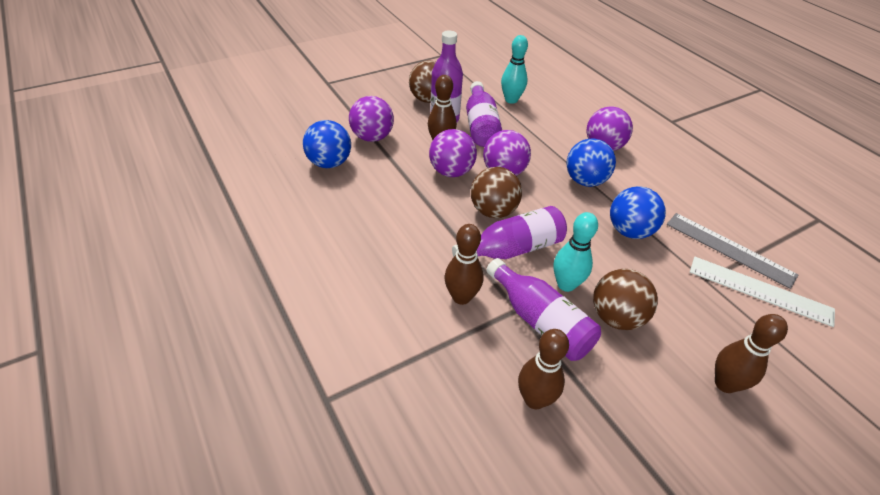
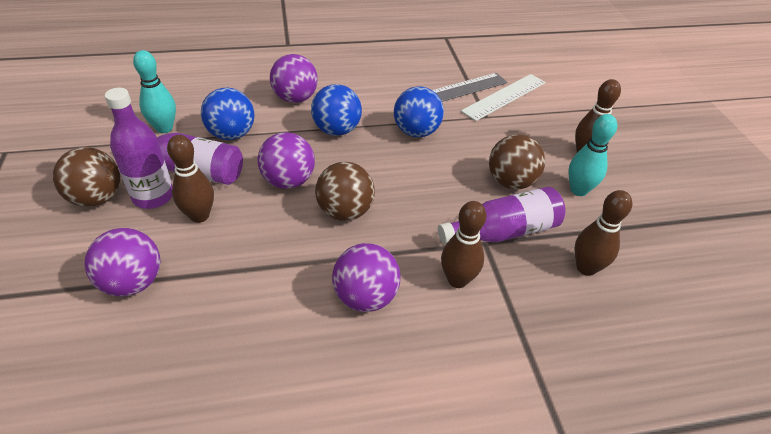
camera: 70 degrees left, 0 degrees up
blue ball [303,120,351,168] -> blue ball moved to [201,88,255,140]
purple ball [429,129,477,177] -> purple ball moved to [332,243,400,312]
purple bottle [452,206,567,259] -> none
turquoise bowling pin [554,212,598,292] -> turquoise bowling pin moved to [568,114,617,196]

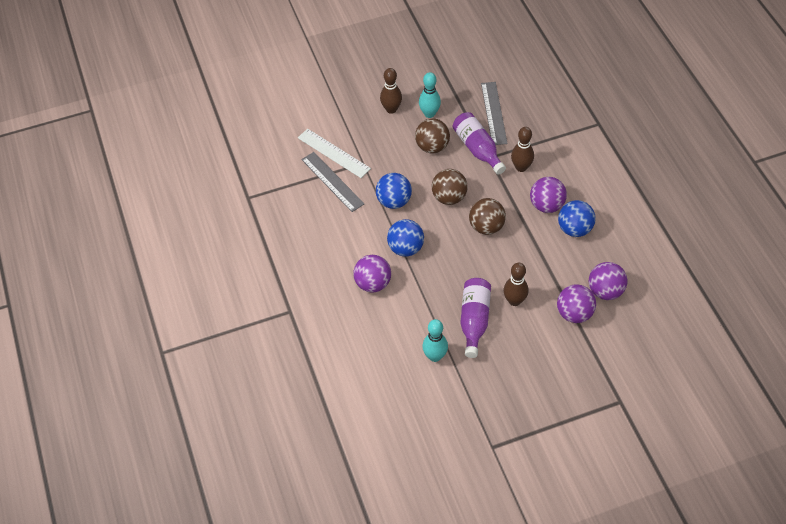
camera: 95 degrees left, 10 degrees up
brown ball [53,147,120,207] -> brown ball moved to [432,169,468,205]
purple bottle [105,88,172,209] -> none
blue ball [201,88,255,140] -> blue ball moved to [558,200,596,237]
purple ball [258,132,315,189] -> purple ball moved to [589,262,628,300]
brown bowling pin [575,190,632,276] -> grey ruler [481,82,508,145]

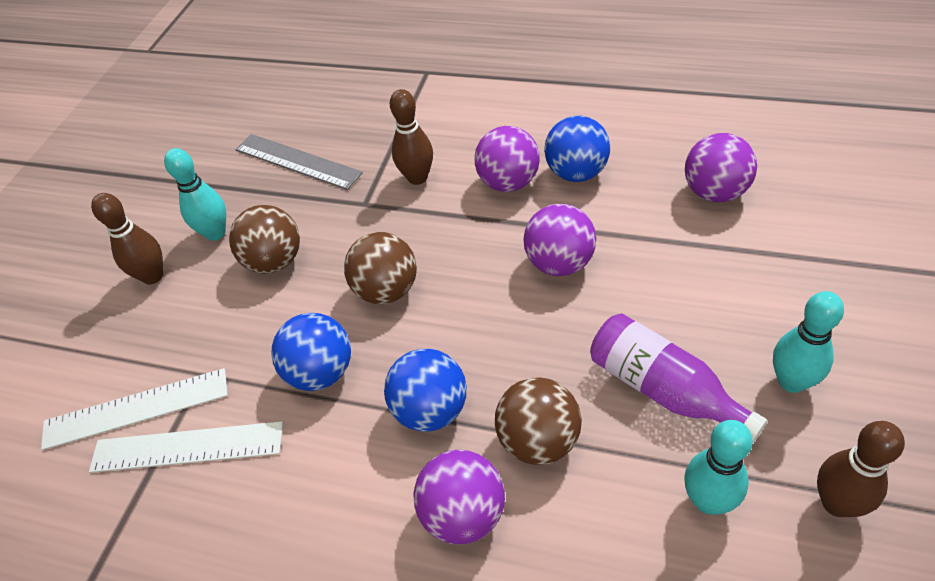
camera: 50 degrees left, 5 degrees down
grey ruler [301,152,364,212] -> white ruler [89,421,283,473]
purple bottle [453,112,506,175] -> none
brown ball [469,198,506,235] -> brown ball moved to [495,377,582,465]
brown bowling pin [504,263,528,306] -> brown bowling pin moved to [817,421,905,517]
purple ball [557,284,596,323] -> purple ball moved to [524,204,596,276]
none -> turquoise bowling pin [773,291,844,393]

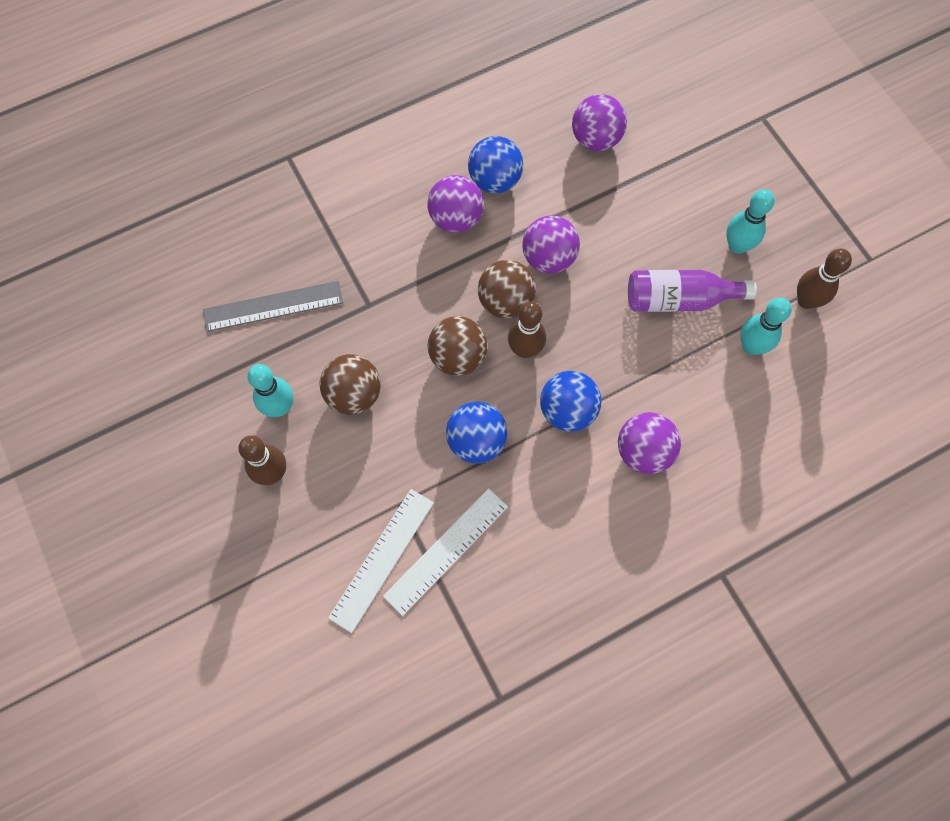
camera: 50 degrees left, 20 degrees up
brown bowling pin [390,89,433,185] -> brown bowling pin moved to [508,301,546,358]
brown ball [495,377,582,465] -> brown ball moved to [478,260,536,319]

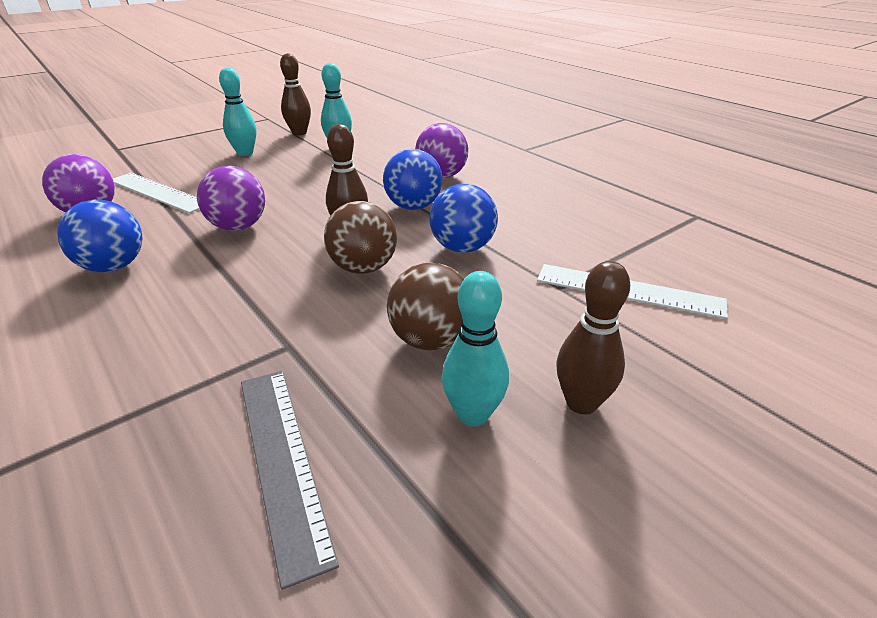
camera: 100 degrees left, 35 degrees down
white ruler [383,488,508,616] -> white ruler moved to [113,173,200,213]
purple ball [427,175,484,233] -> none
brown ball [478,260,536,319] -> none
purple bottle [628,270,757,312] -> none

